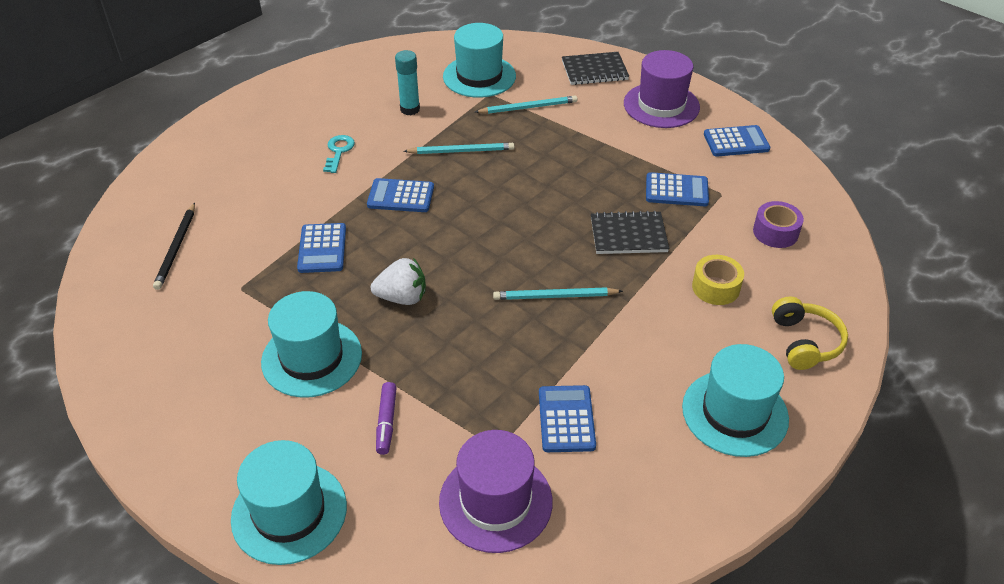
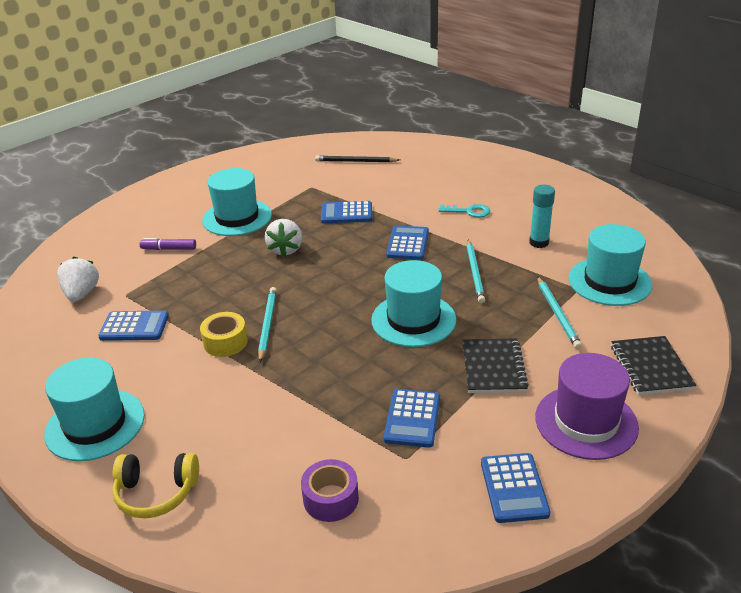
camera: 95 degrees right, 10 degrees down
turquoise hat [231,440,347,565] -> turquoise hat moved to [371,260,456,347]
purple hat [439,430,553,553] -> white strawberry [57,256,99,302]
black notebook [591,211,669,254] -> black notebook moved to [462,338,529,393]
yellow tape [692,255,744,305] -> yellow tape moved to [200,312,248,357]

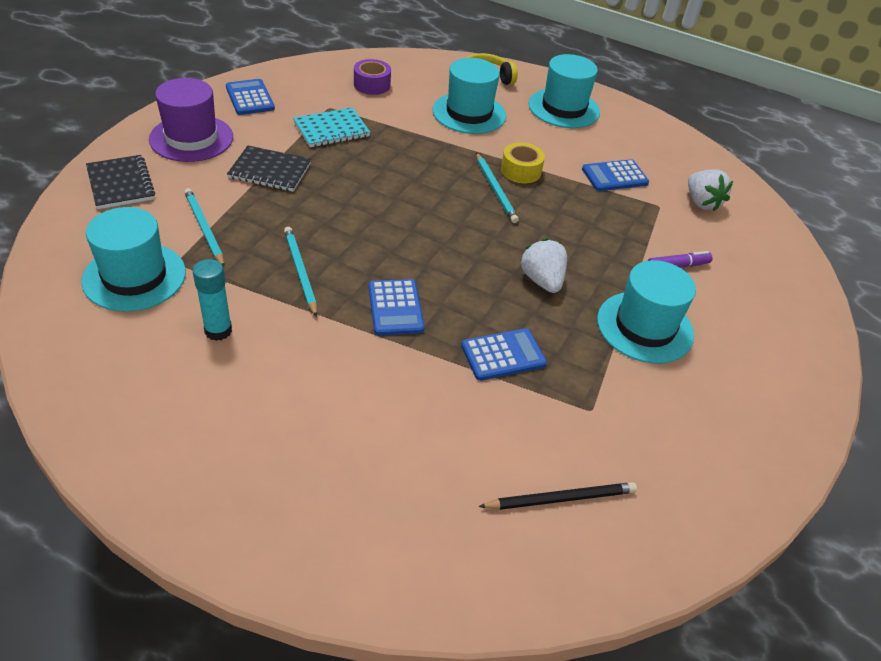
camera: 155 degrees right, 10 degrees up
turquoise hat [371,260,456,347] -> turquoise hat moved to [432,58,506,134]
blue calculator [384,389,440,448] -> turquoise notebook [293,107,370,147]
turquoise key [439,204,490,217] -> none
black notebook [462,338,529,393] -> black notebook turned 60 degrees counterclockwise [227,146,311,192]

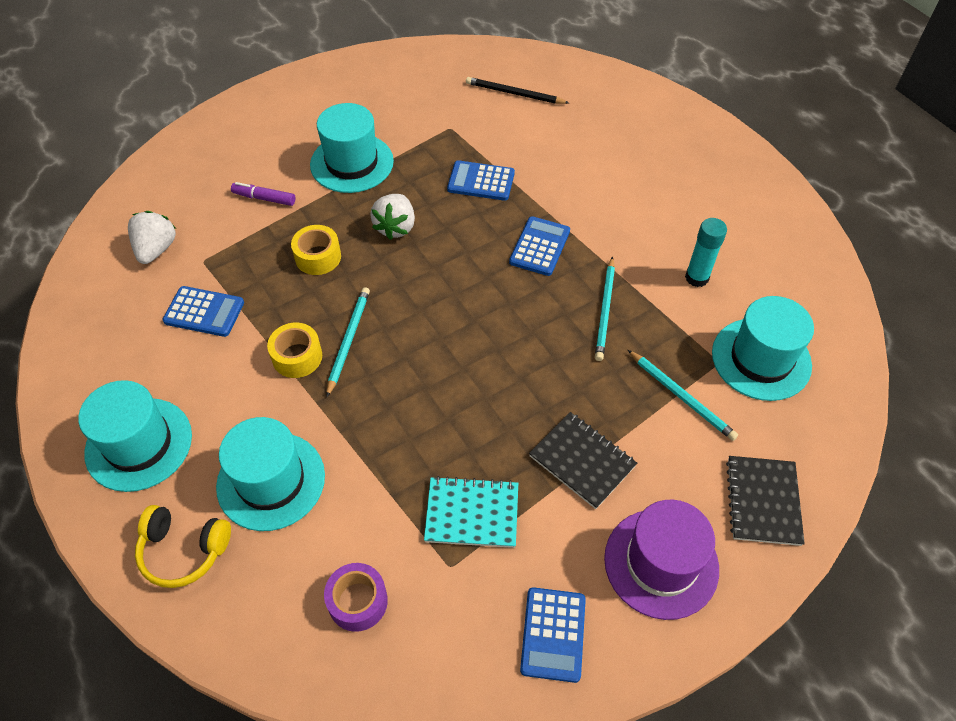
camera: 145 degrees left, 10 degrees up
turquoise pencil [184,188,224,267] -> turquoise pencil turned 45 degrees counterclockwise [628,350,738,441]
none -> yellow tape [291,225,341,275]

